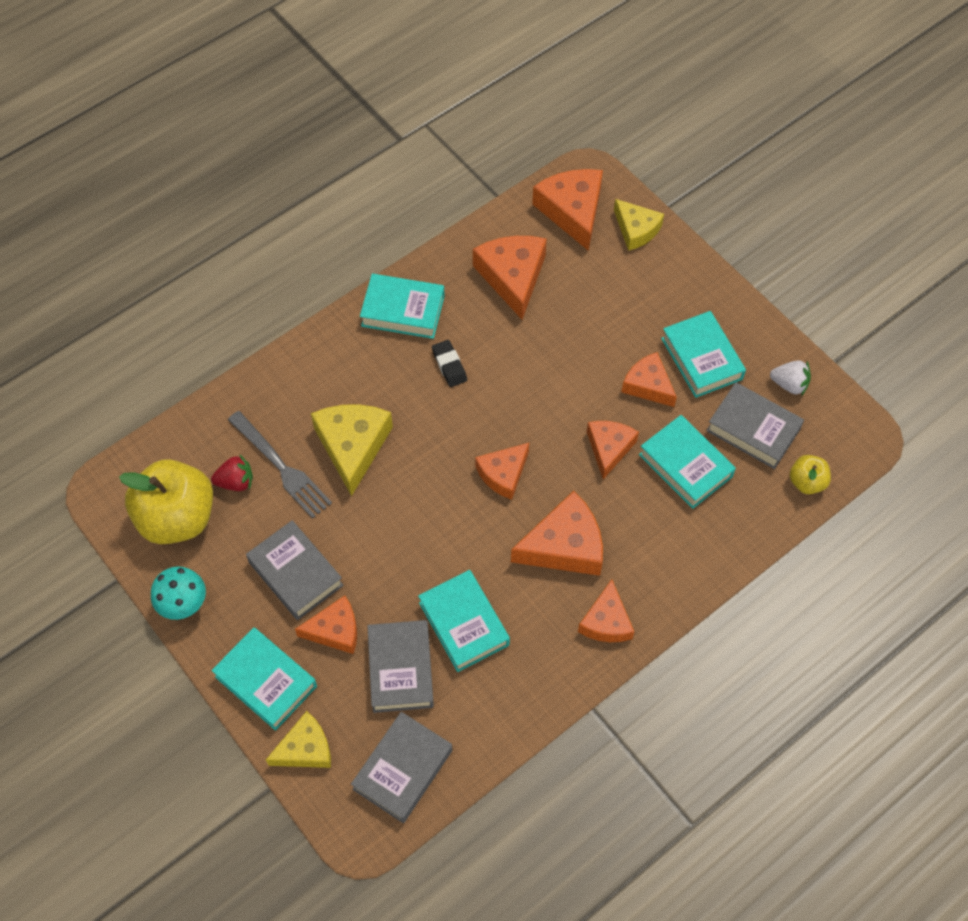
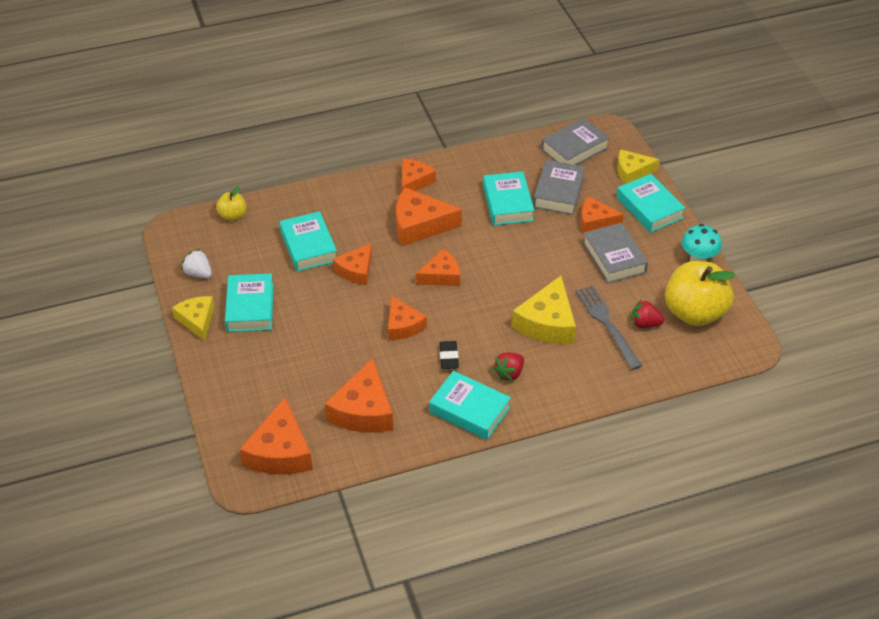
camera: 160 degrees left, 15 degrees down
yellow cheese [614,199,664,251] -> yellow cheese moved to [172,296,215,341]
orange cheese [621,352,677,407] -> orange cheese moved to [388,296,427,340]
grey book [706,382,804,469] -> none
none -> red strawberry [493,352,524,382]

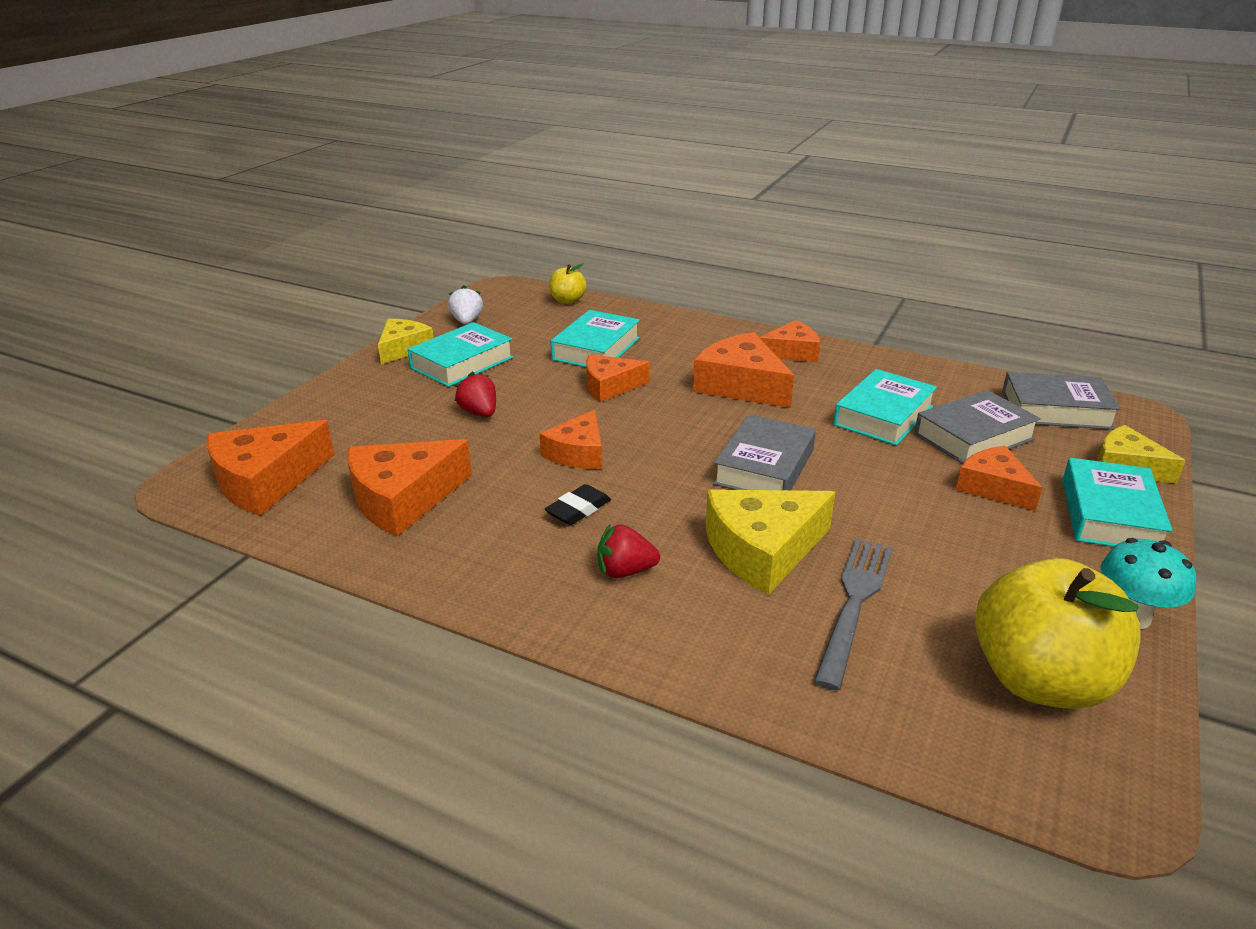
camera: 45 degrees right, 15 degrees down
orange cheese [416,249,460,286] -> none
turquoise book [429,371,511,440] -> none
grey book [582,223,648,284] -> grey book moved to [713,414,816,490]
red strawberry [631,300,664,328] -> red strawberry moved to [454,371,496,417]

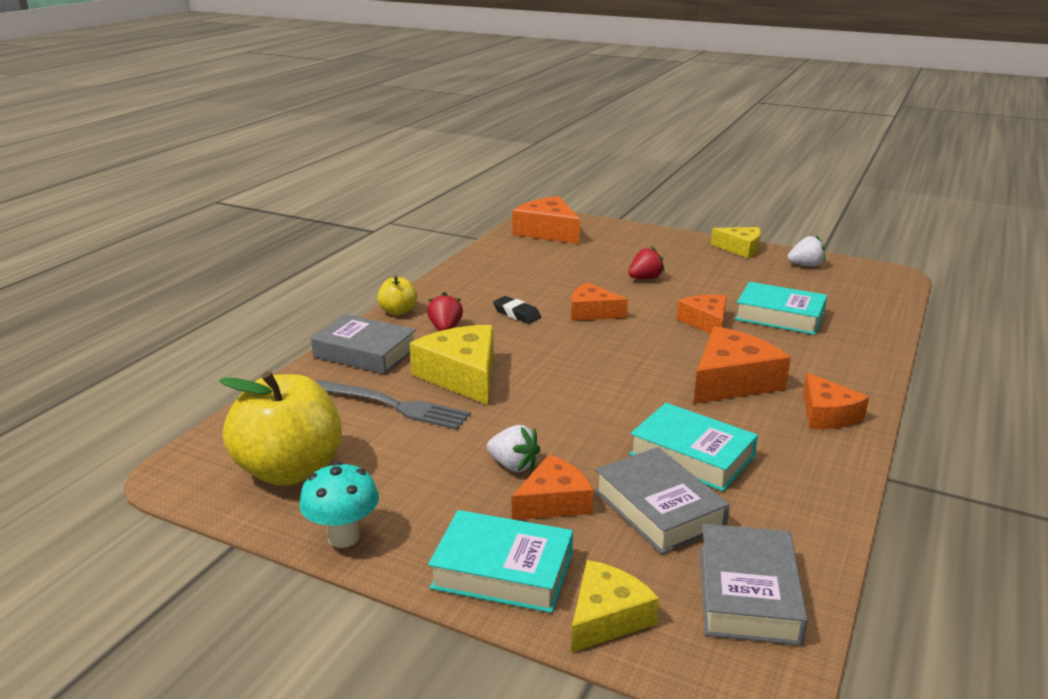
camera: 90 degrees right, 5 degrees down
orange cheese [347,439,472,536] -> none
turquoise book [408,322,514,387] -> none
yellow apple [549,263,587,304] -> yellow apple moved to [377,276,417,315]
grey book [713,414,816,490] -> grey book moved to [311,314,416,374]
none -> white strawberry [487,425,541,472]

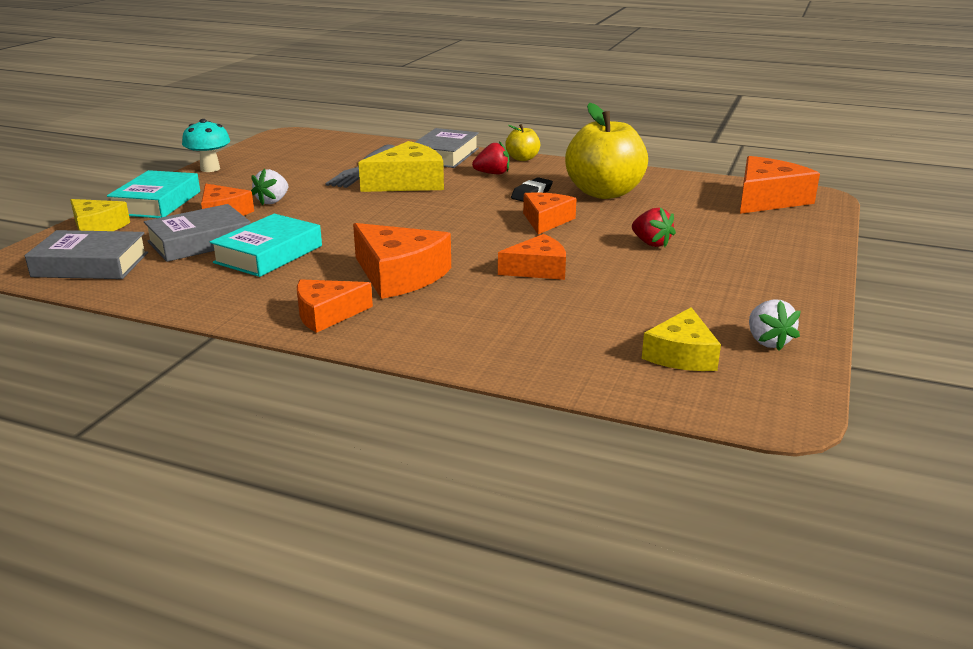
camera: 85 degrees right, 0 degrees up
yellow apple [219,371,342,486] -> yellow apple moved to [565,103,648,199]
yellow cheese [711,227,761,258] -> yellow cheese moved to [642,307,721,371]
turquoise book [735,282,827,335] -> none

